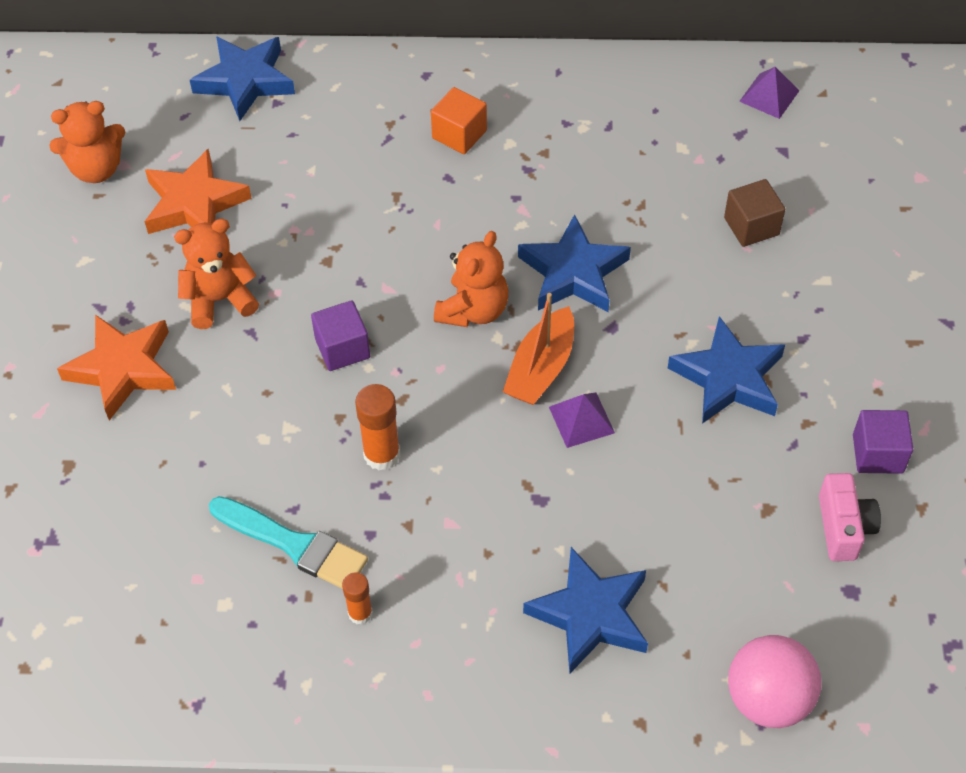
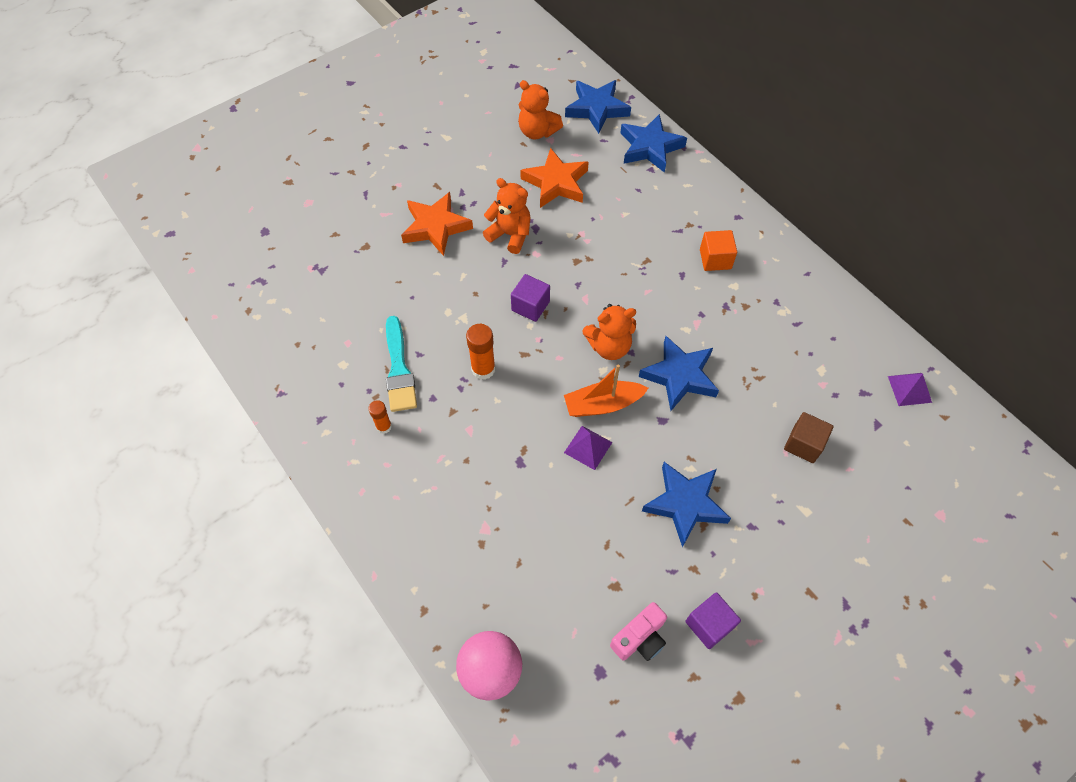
camera: 50 degrees right, 5 degrees up
blue star [523,547,648,673] -> blue star moved to [565,80,631,134]

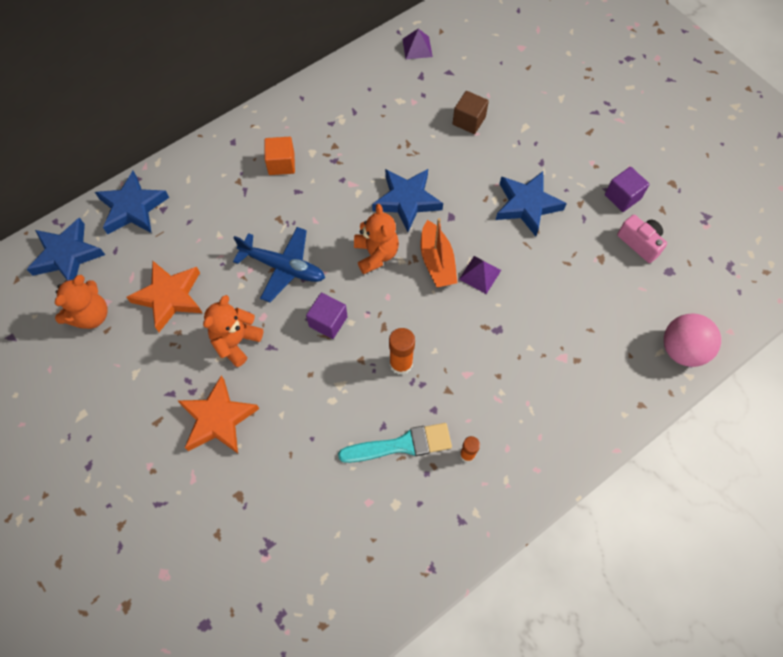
camera: 90 degrees left, 5 degrees up
none -> blue plane [233,227,325,302]

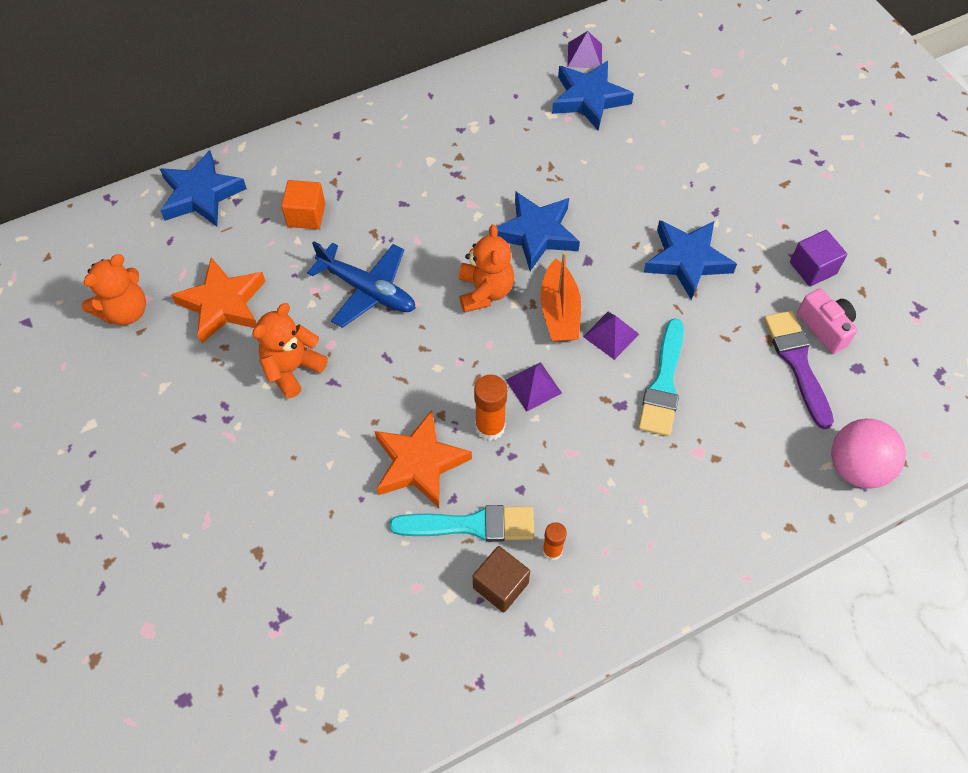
camera: 10 degrees right, 5 degrees down
blue star [27,217,105,280] -> blue star moved to [552,61,634,130]
orange star [178,375,259,453] -> orange star moved to [375,410,472,508]
orange cube [264,137,295,175] -> orange cube moved to [281,180,325,229]
purple cube [306,293,348,339] -> none
brown cube [453,91,489,134] -> brown cube moved to [473,546,530,612]
none -> purple pyramid [506,362,562,411]
none -> turquoise brush [638,318,684,436]
none -> purple brush [764,311,834,429]

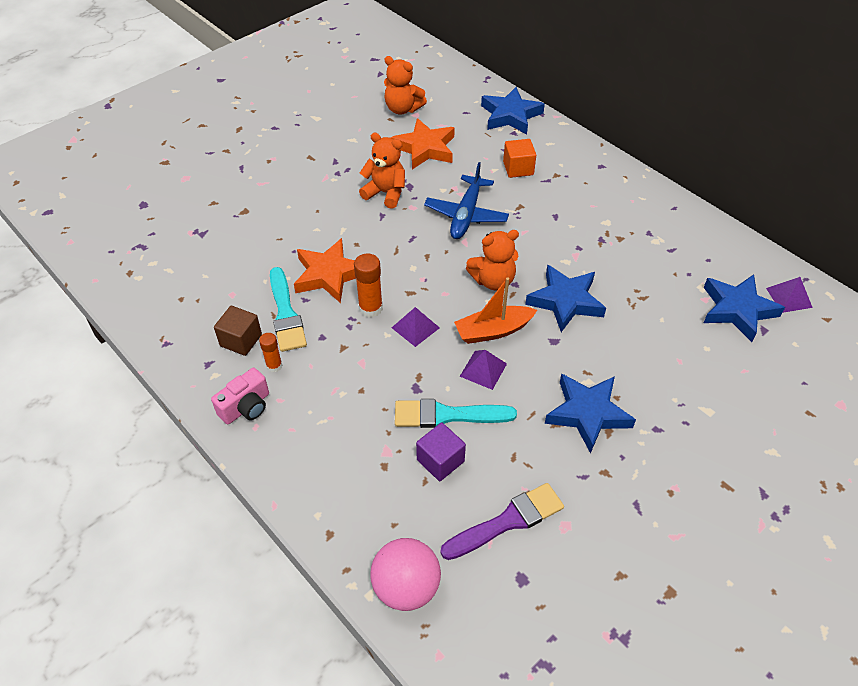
camera: 75 degrees right, 10 degrees down
purple cube [790,230,847,286] -> purple cube moved to [416,423,466,481]
pink camera [797,288,858,354] -> pink camera moved to [211,368,269,424]

